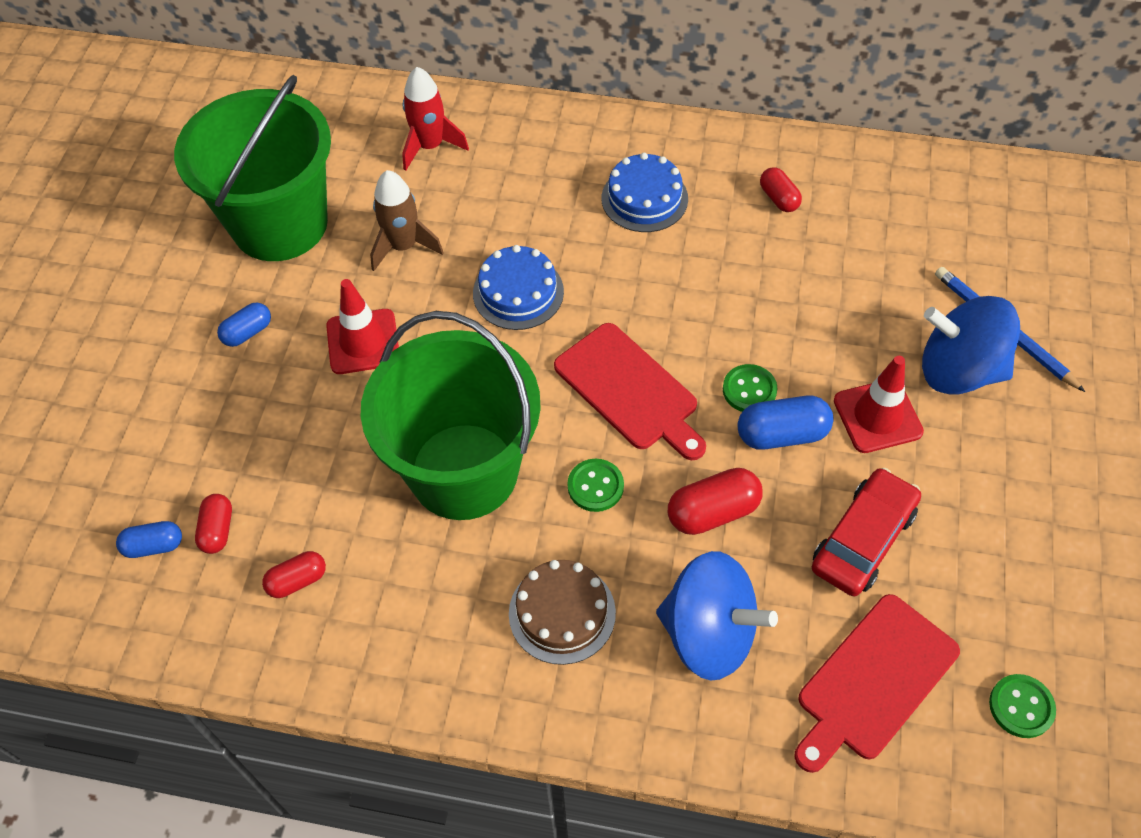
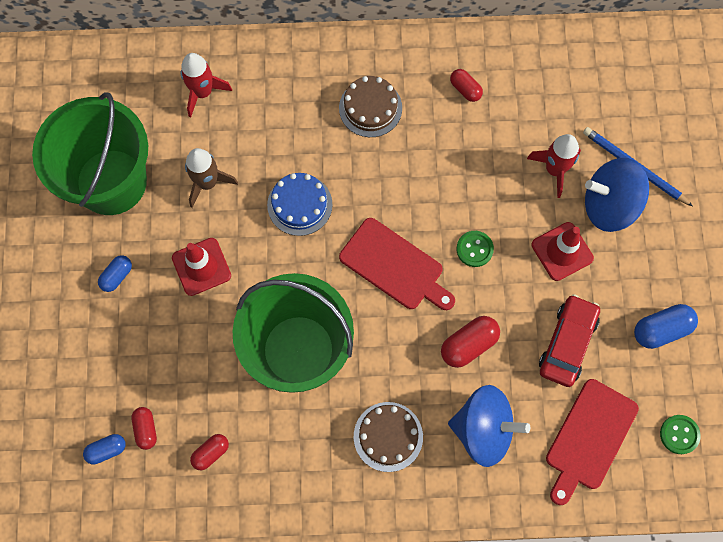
camera: 15 degrees left, 15 degrees up
green button [567,459,624,512] -> none
blue cake [602,153,688,232] -> brown cake [339,76,402,137]
blue capsule [737,396,834,450] -> blue capsule moved to [634,304,698,349]
none -> red rocket [527,134,581,198]

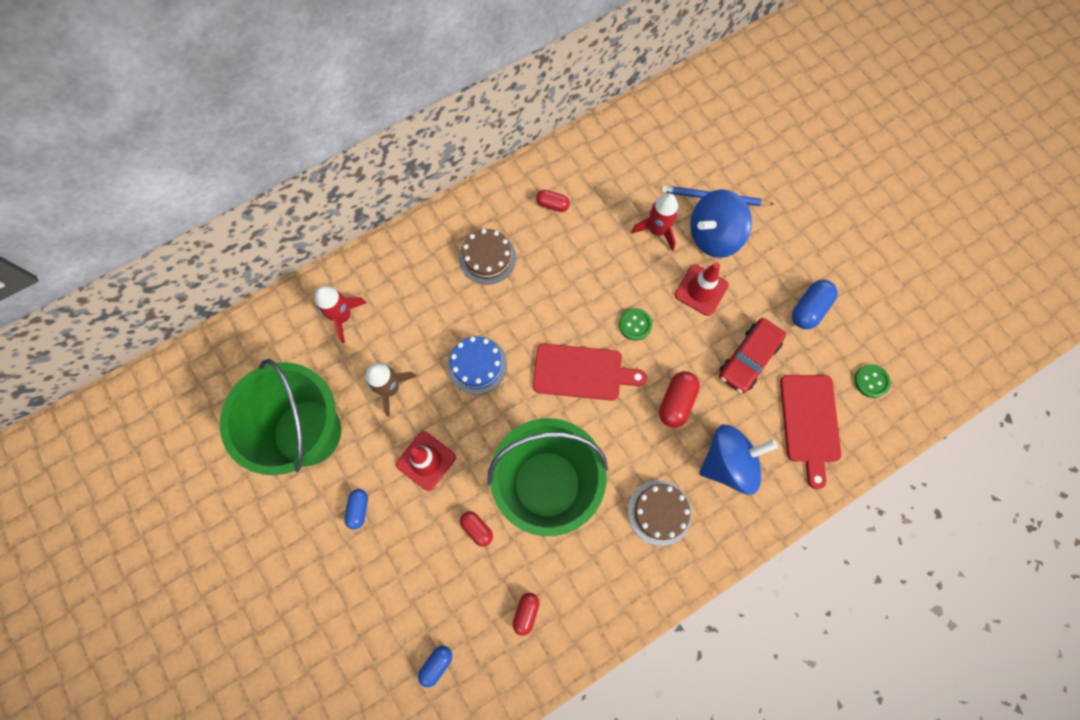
camera: 30 degrees left, 0 degrees up
red capsule [131,407,157,450] -> red capsule moved to [460,511,493,547]
red car [539,294,600,387] -> red car turned 135 degrees counterclockwise [719,318,786,394]

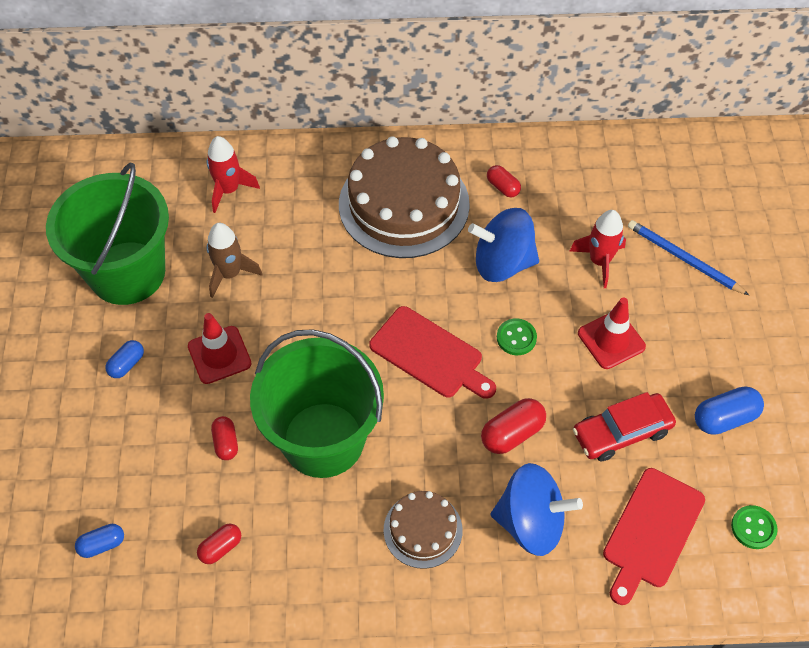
camera: 30 degrees right, 15 degrees down
blue cake [447,336,507,394] -> none
brown cake [459,229,516,285] -> brown cake [339,136,470,258], size x1.97
blue spinning top [690,189,752,258] -> blue spinning top moved to [468,208,539,282]

